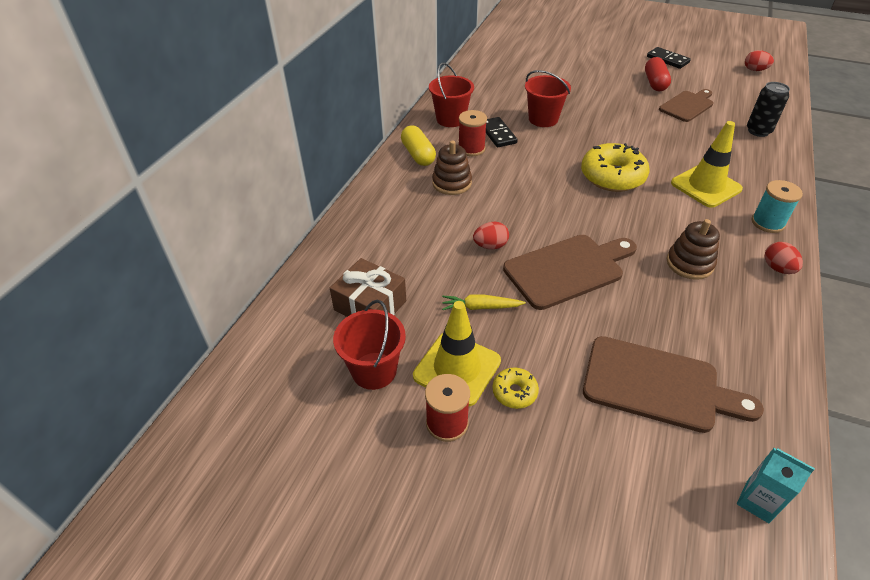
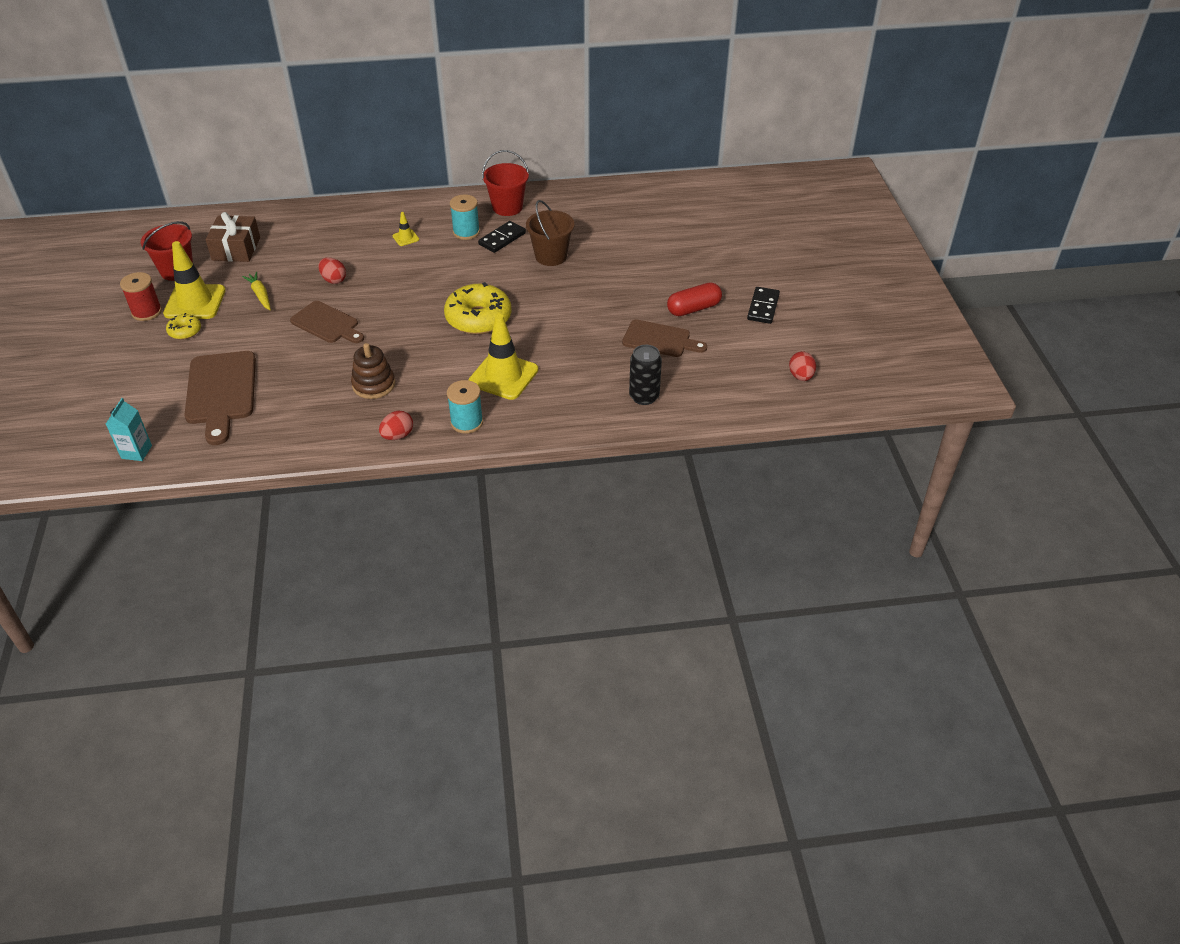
camera: 60 degrees right, 0 degrees up
yellow capsule [401,125,436,166] -> none
brown stacking toy [432,140,472,195] -> yellow traffic cone [392,212,419,246]
red spool [459,110,487,156] -> turquoise spool [450,194,480,240]
brown cutting board [503,235,637,310] -> brown cutting board [290,301,364,343], size x0.67
red bucket [525,70,571,127] -> brown bucket [526,200,574,266]

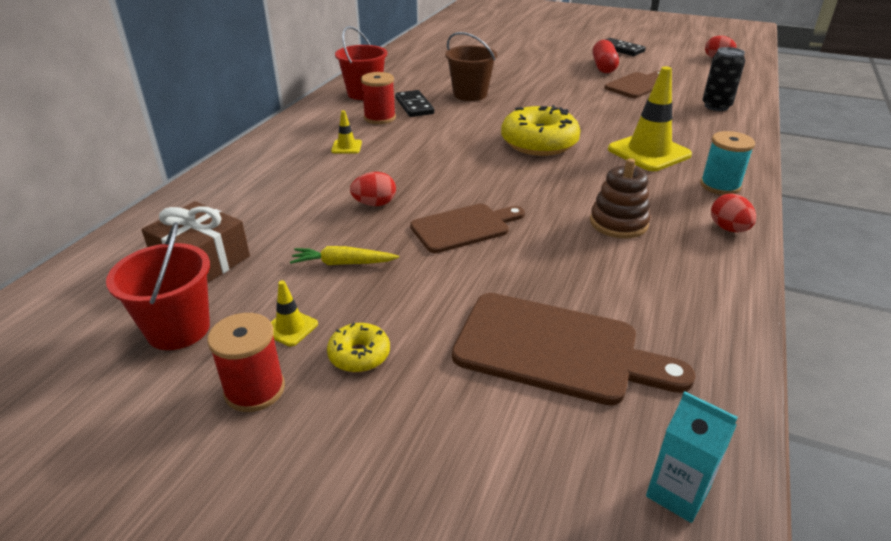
camera: 60 degrees left, 10 degrees down
yellow traffic cone [163,241,226,319] -> yellow traffic cone [271,280,318,347], size x0.45
turquoise spool [450,194,480,240] -> red spool [361,72,396,124]

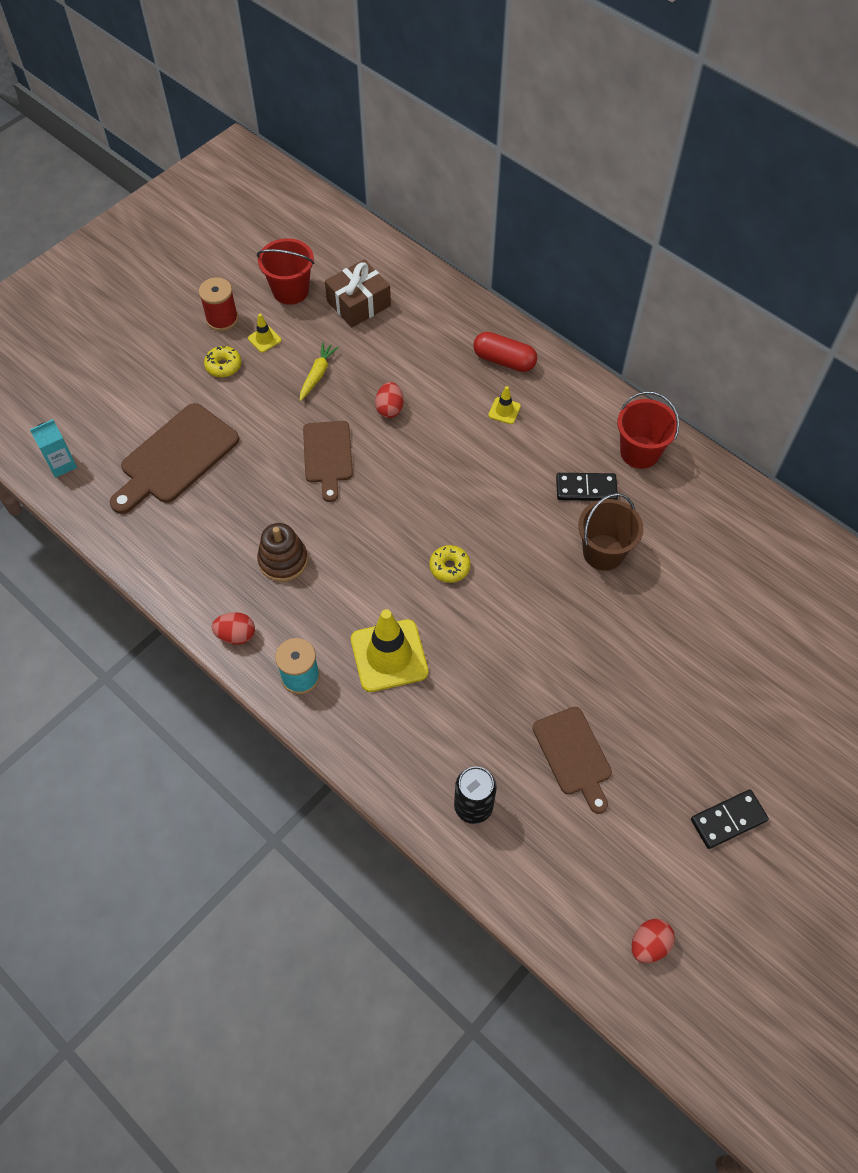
camera: 110 degrees right, 25 degrees up
red spool [361,72,396,124] -> none
yellow donut [501,105,581,156] -> yellow donut [429,545,470,583], size x0.49
red capsule [592,40,619,73] -> red capsule moved to [473,332,537,372]

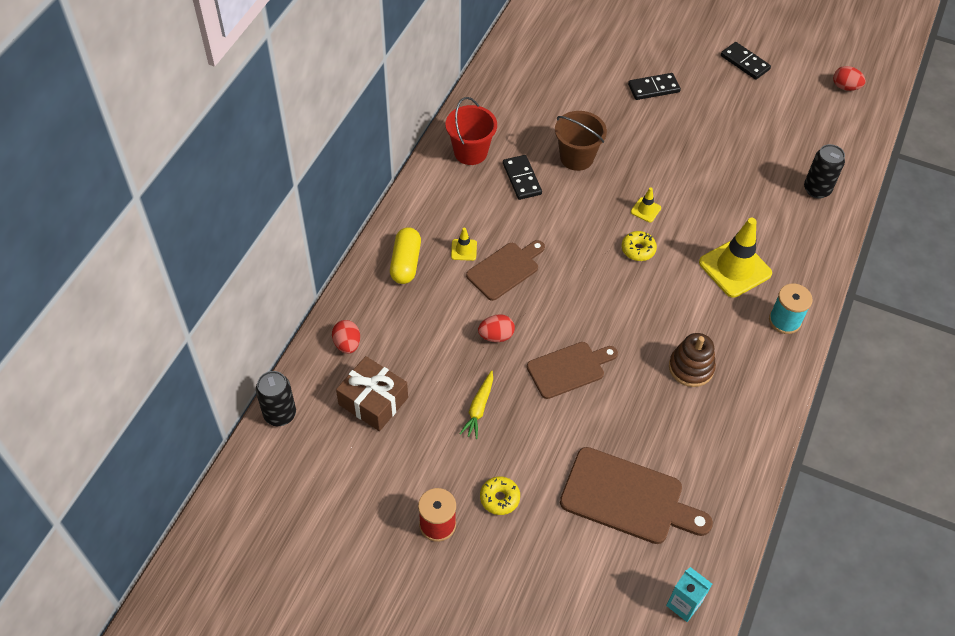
camera: 110 degrees left, 5 degrees down
red egg [212,612,255,645] -> red egg moved to [332,320,360,354]
yellow traffic cone [248,314,281,352] -> yellow traffic cone moved to [631,187,661,222]
red bucket [257,238,314,305] -> none
yellow carrot [300,342,339,401] -> yellow carrot turned 75 degrees counterclockwise [460,370,493,439]
red capsule [473,332,537,372] -> yellow capsule [390,227,421,284]
brown cutting board [532,707,612,814] -> brown cutting board moved to [466,240,545,301]
none -> black can [256,371,296,426]
none -> black domino [628,73,681,100]

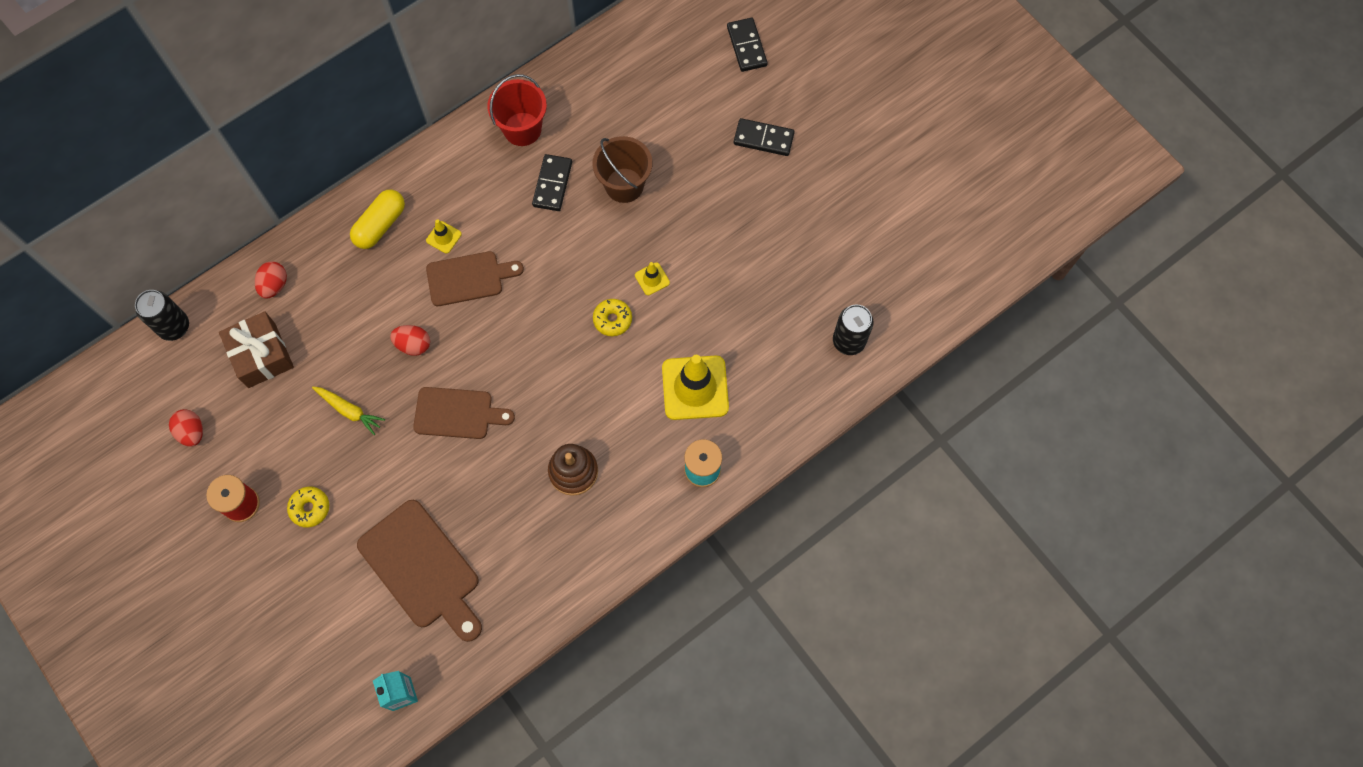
camera: 30 degrees right, 15 degrees up
yellow carrot [460,370,493,439] -> yellow carrot turned 105 degrees counterclockwise [312,386,385,435]
black domino [721,42,771,80] -> black domino moved to [727,18,768,72]
red egg [833,66,866,91] -> red egg moved to [169,409,203,447]

